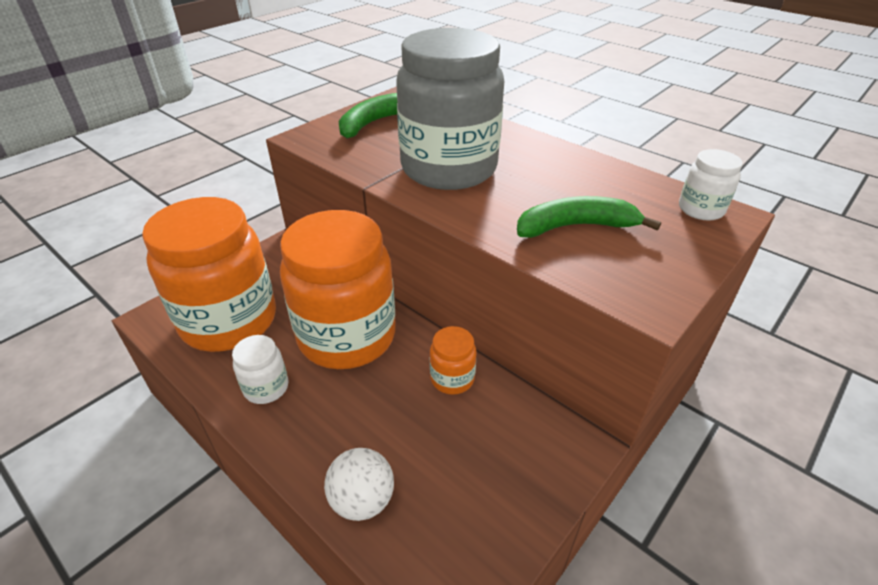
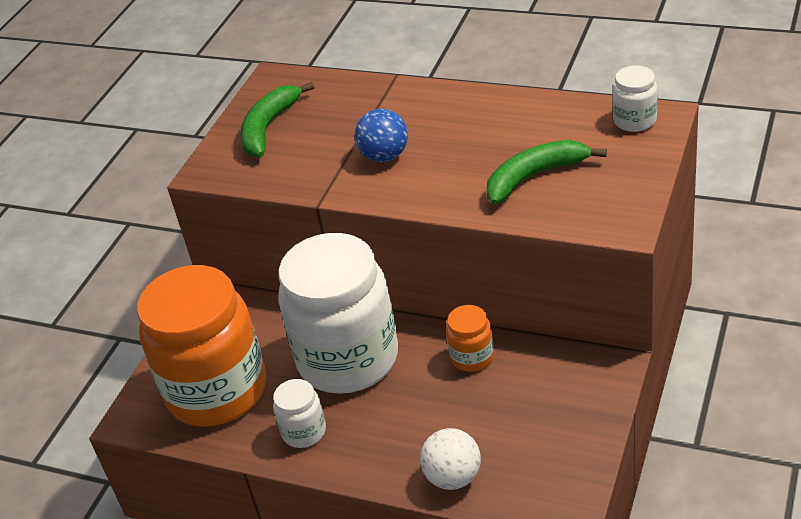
camera: 15 degrees left, 0 degrees up
orange jar [280,210,396,369] -> white jar [278,233,398,394]
grey jar [396,28,504,190] -> blue ball [355,109,408,162]

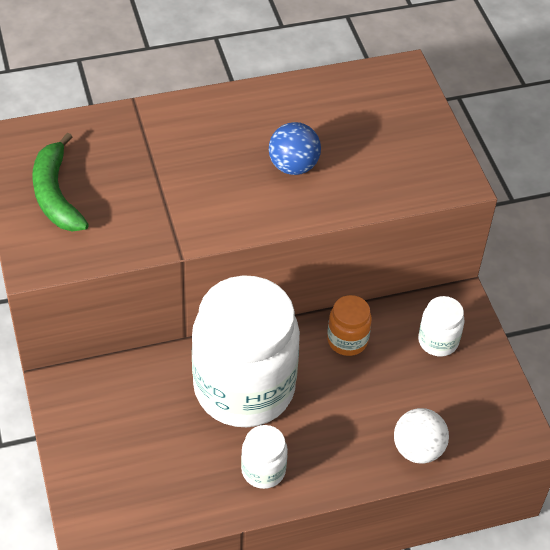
camera: 45 degrees left, 10 degrees up
orange jar [137,265,266,427] -> none
blue ball [355,109,408,162] -> blue ball moved to [269,122,321,175]
green banana [486,140,607,205] -> none
white jar [612,65,657,132] -> white jar moved to [418,296,465,356]

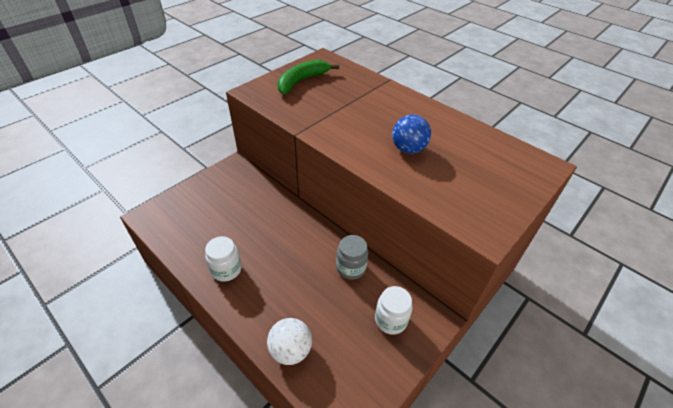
camera: 60 degrees right, 5 degrees down
white jar [192,275,300,427] -> none
orange jar [327,295,372,356] -> grey jar [336,235,368,280]

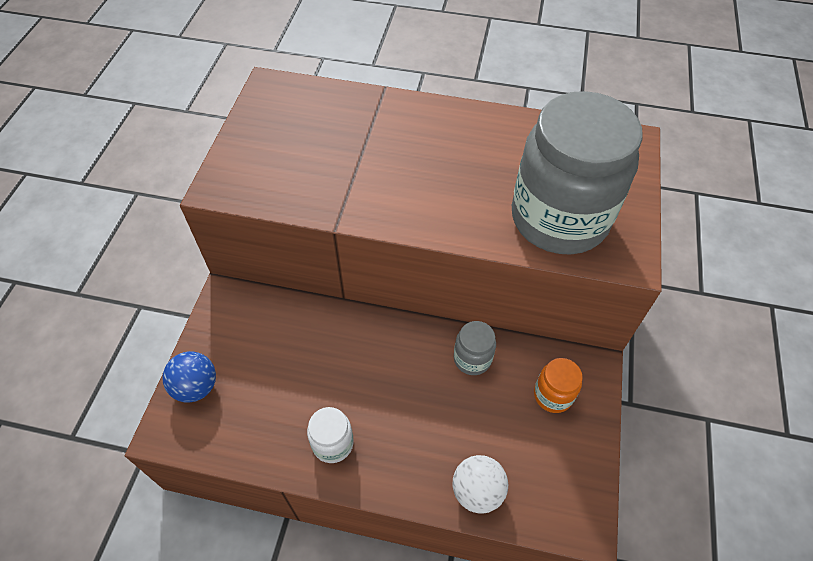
camera: 30 degrees left, 10 degrees up
green banana [277,60,339,94] -> none
white jar [375,286,412,335] -> orange jar [534,358,583,413]
blue ball [392,114,431,154] -> blue ball moved to [163,351,216,403]
none -> grey jar [512,91,643,255]

